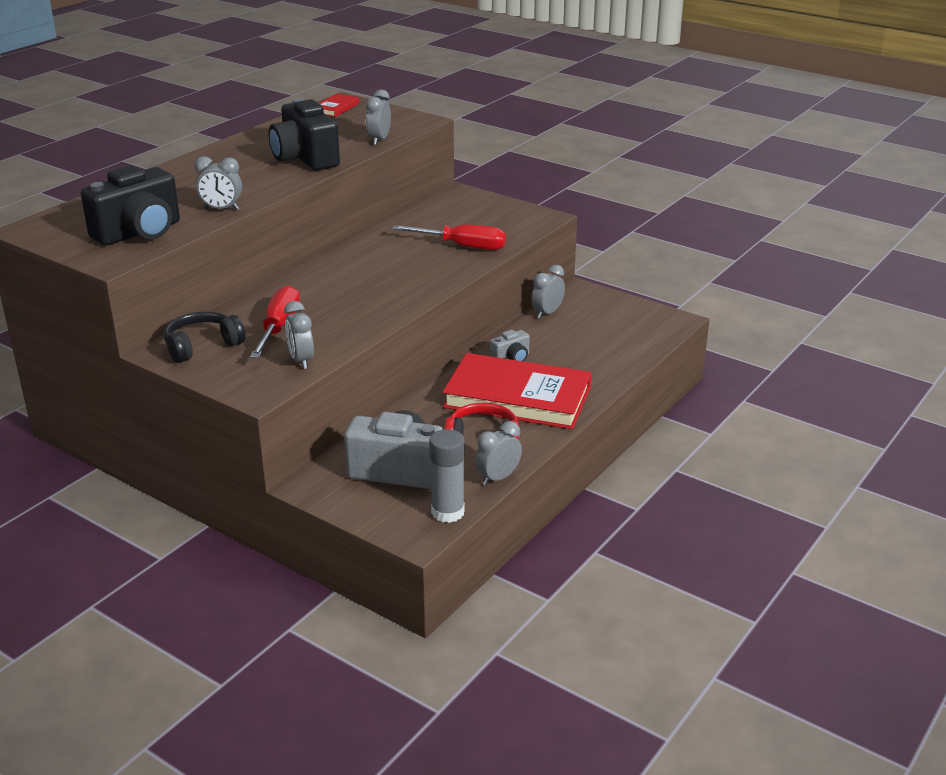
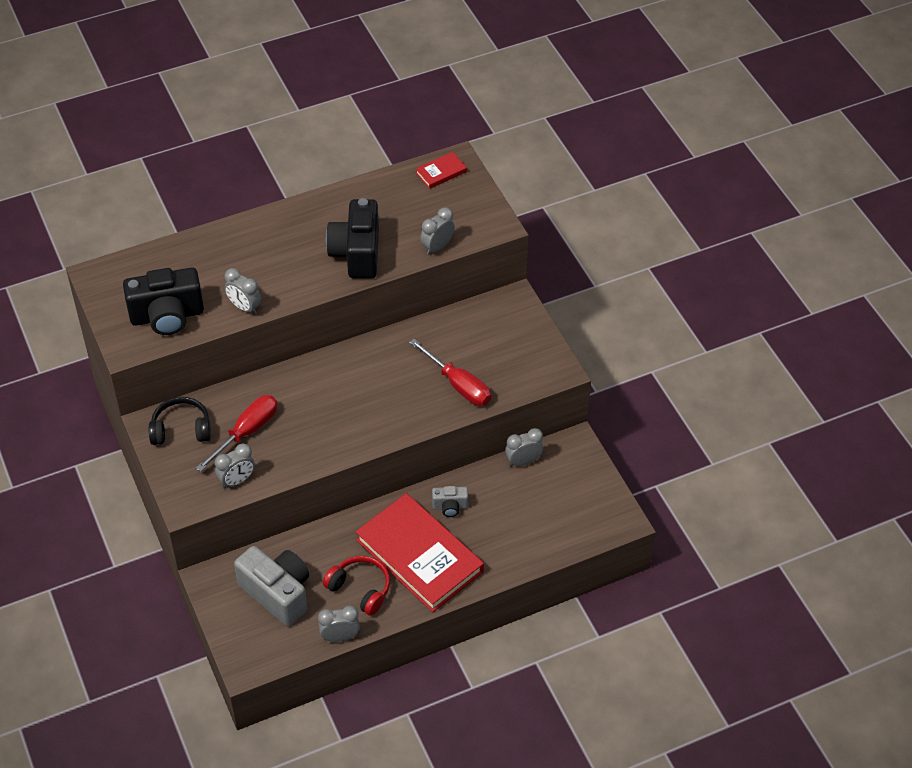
camera: 30 degrees right, 20 degrees up
grey clock [284,301,314,369] -> grey clock turned 135 degrees counterclockwise [215,443,255,488]
grey glue stick [429,429,465,523] -> none

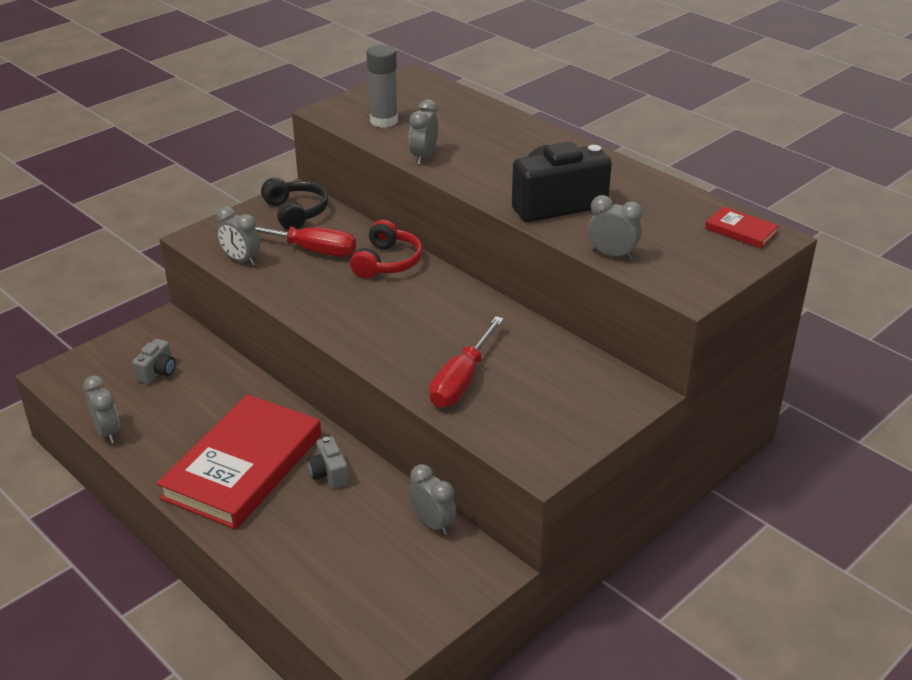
camera: 70 degrees right, 15 degrees down
black camera [123,268,204,335] -> grey glue stick [367,45,398,128]
grey camera [234,546,309,626] -> grey camera [132,339,176,384], size x0.49
red headphones [323,556,390,616] -> red headphones moved to [350,220,423,279]

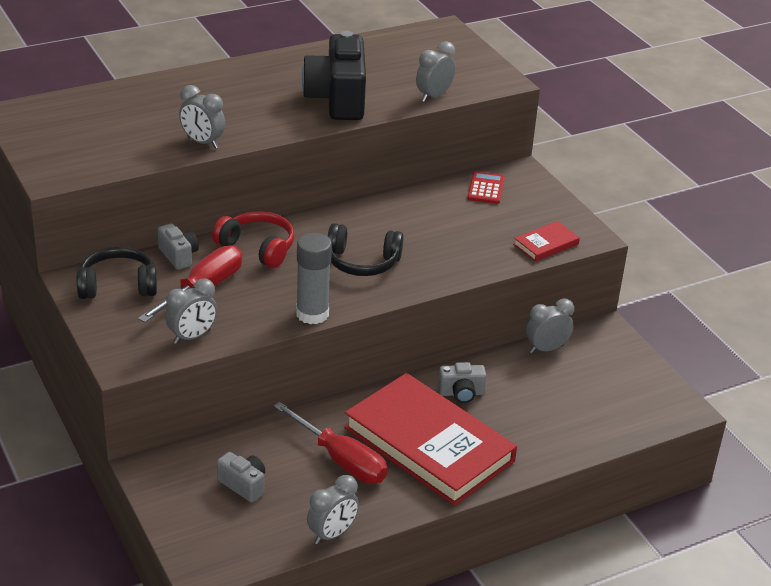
camera: 75 degrees left, 0 degrees up
grey clock [83,375,120,443] -> grey clock turned 150 degrees clockwise [307,475,359,544]
grey glue stick [367,45,398,128] -> grey glue stick moved to [296,233,332,324]
red screwdriver [429,316,504,407] -> red screwdriver moved to [273,402,388,484]
red book [705,206,779,249] -> red book moved to [513,221,580,262]
none -> grey camera [157,223,199,270]
none -> black headphones [327,223,404,276]
none -> red calculator [467,171,505,204]

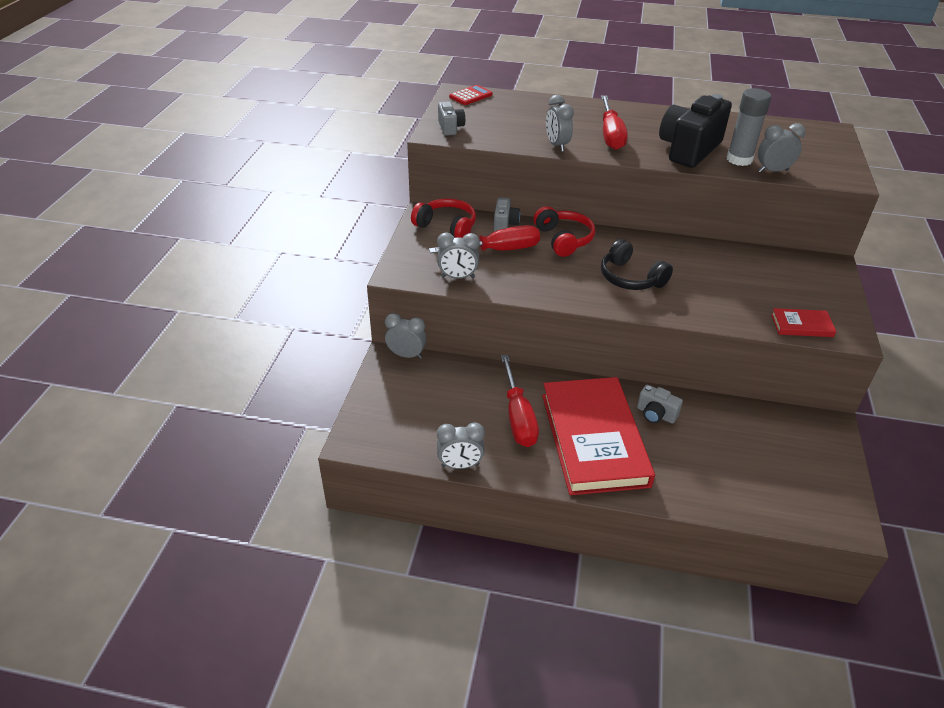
camera: 40 degrees right, 5 degrees up
black headphones [76,247,157,299] -> red headphones [411,198,476,238]
grey camera [217,452,265,503] -> grey camera moved to [438,101,465,136]
grey glue stick [296,233,332,324] -> grey glue stick moved to [727,88,771,166]
red calculator [467,171,505,204] -> red calculator moved to [449,85,493,105]
grey clock [526,298,574,354] -> grey clock moved to [385,313,426,359]
none -> red screwdriver [601,96,628,150]

